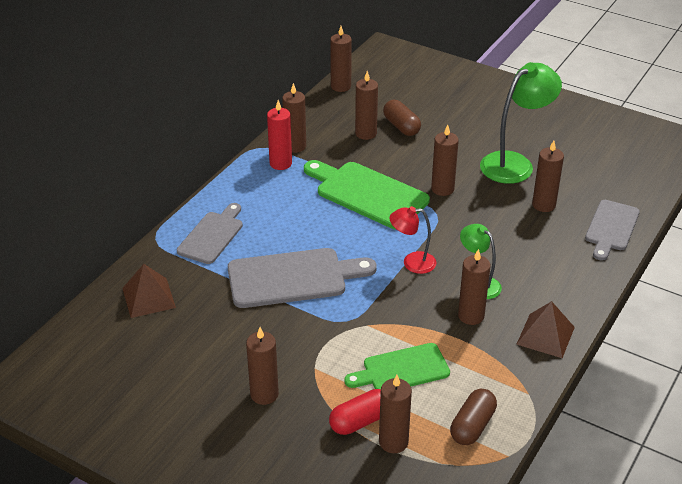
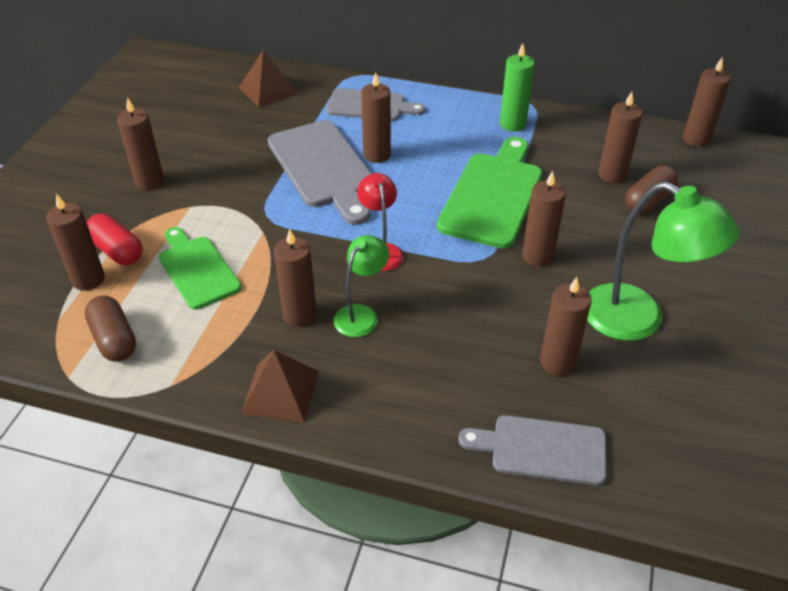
camera: 75 degrees right, 5 degrees up
red candle [267,100,292,170] -> green candle [500,43,535,132]
brown candle [282,83,306,153] -> brown candle moved to [361,72,391,163]
brown capsule [450,389,497,445] -> brown capsule turned 45 degrees clockwise [85,295,136,362]

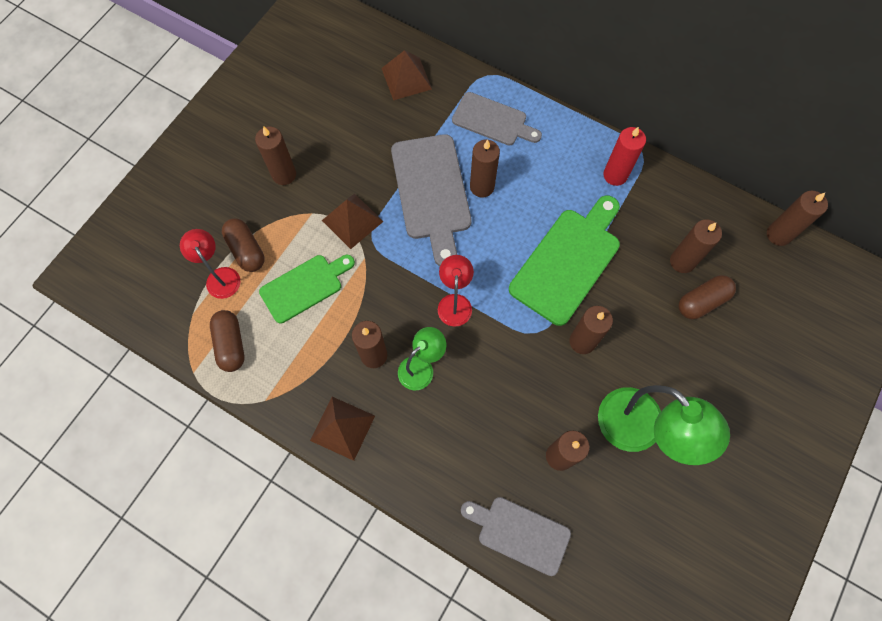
camera: 15 degrees right, 25 degrees up
brown candle [46,193,105,291] -> red lamp [180,229,240,299]
red capsule [87,214,143,265] -> brown capsule [222,218,264,272]
green cutting board [159,227,241,310] -> green cutting board turned 75 degrees clockwise [259,255,355,324]
green candle [500,43,535,132] -> red candle [603,127,646,186]
none -> brown pyramid [322,193,384,249]

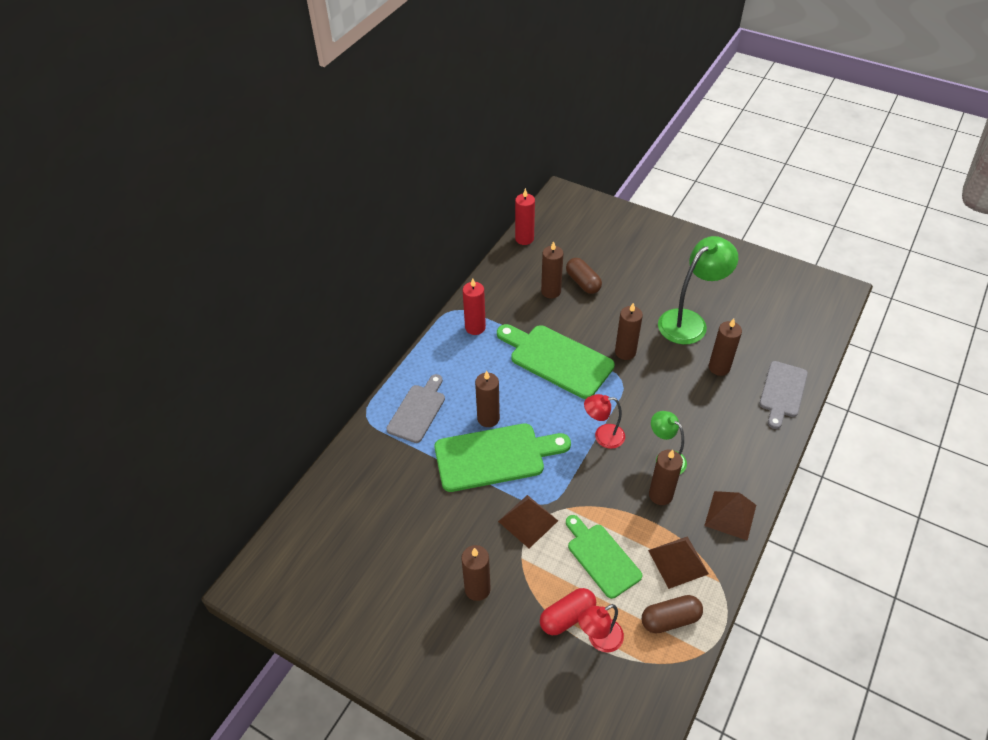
camera: 90 degrees left, 20 degrees down
brown capsule [222,218,264,272] -> red capsule [540,588,596,635]
brown pyramid [381,50,432,100] -> brown pyramid moved to [648,536,709,589]
grey cutting board [391,134,472,266] -> green cutting board [435,423,571,492]
brown candle [767,191,828,246] -> red candle [515,188,535,245]

